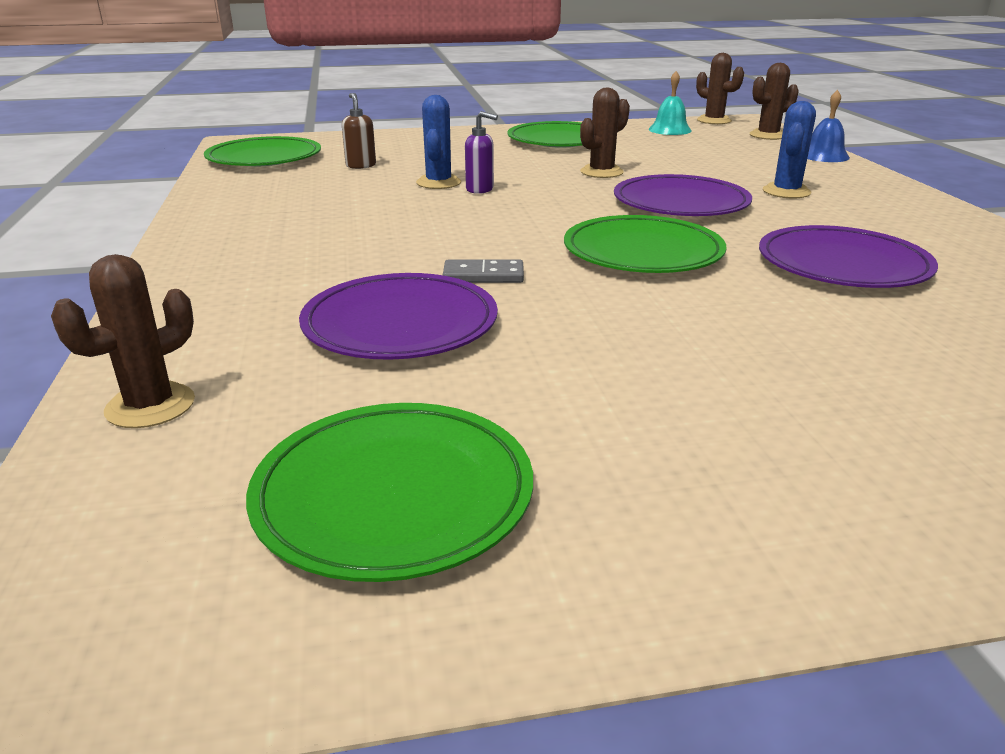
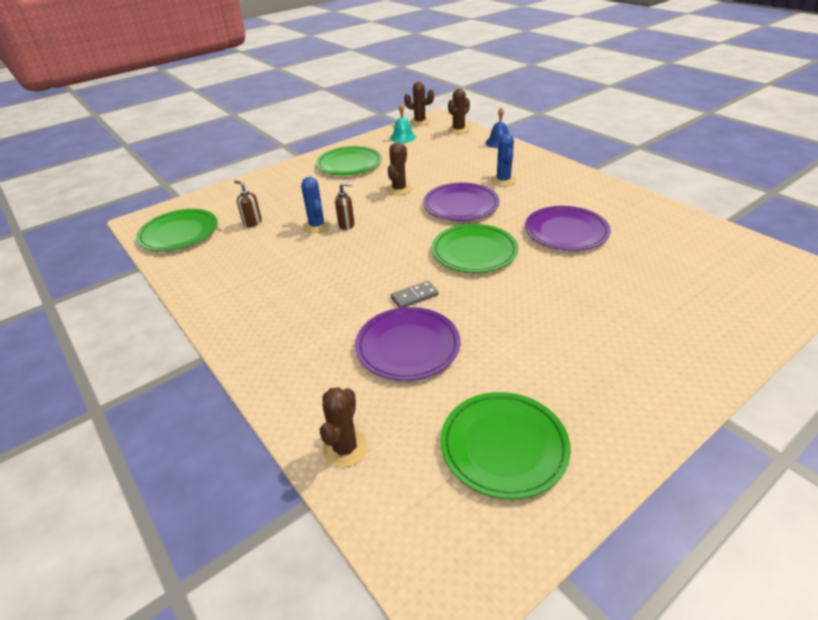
camera: 25 degrees left, 10 degrees up
purple soap dispenser [465,111,498,194] -> brown soap dispenser [335,183,355,230]

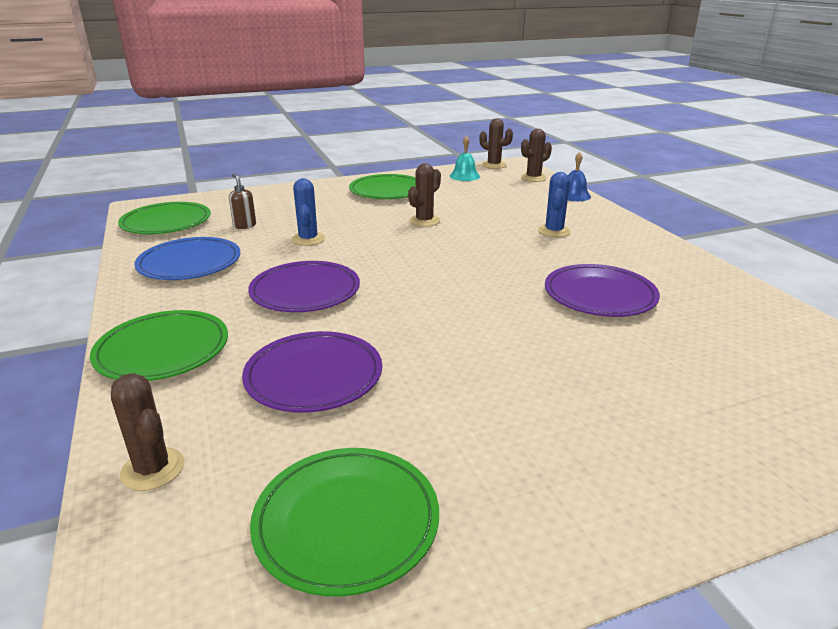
camera: 15 degrees right, 10 degrees down
brown cactus [320,387,368,467] -> brown cactus turned 75 degrees counterclockwise [111,373,184,491]
brown soap dispenser [335,183,355,230] -> none
grey domino [391,281,439,308] -> none
purple plate [423,183,500,221] -> purple plate moved to [248,261,360,312]
green plate [432,224,518,273] -> green plate moved to [90,310,228,381]
none -> blue plate [134,237,240,280]

